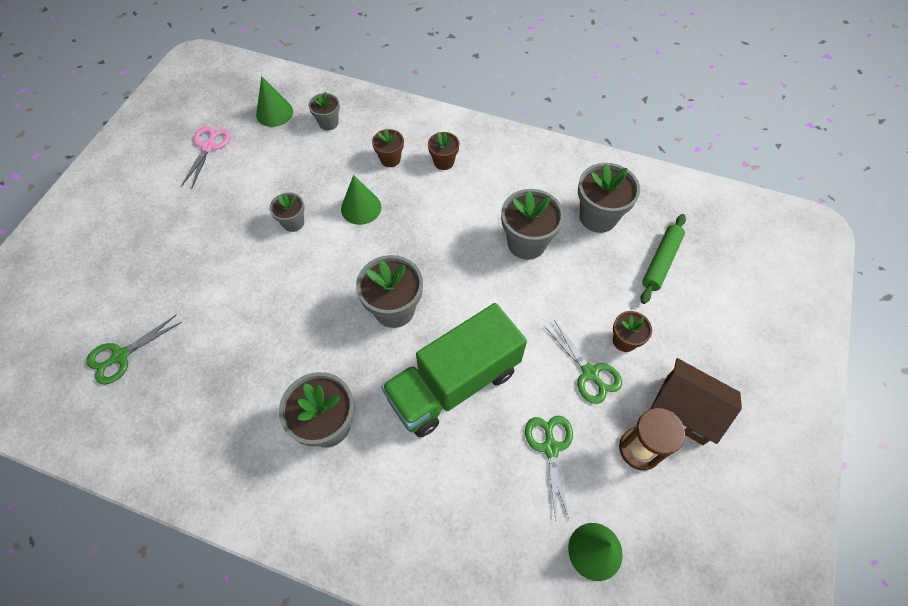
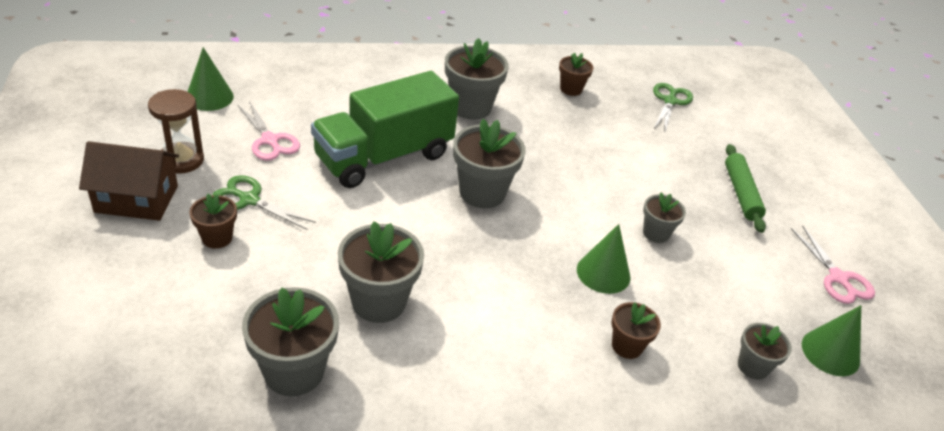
camera: 145 degrees right, 20 degrees down
green truck [381,303,527,438] -> green truck turned 150 degrees counterclockwise [311,71,459,188]
brown flower pot [428,132,460,170] -> brown flower pot moved to [559,53,593,96]
green scissors [525,416,573,522] -> pink scissors [238,101,300,161]
green rolling pin [640,214,686,304] -> green rolling pin moved to [725,144,766,233]

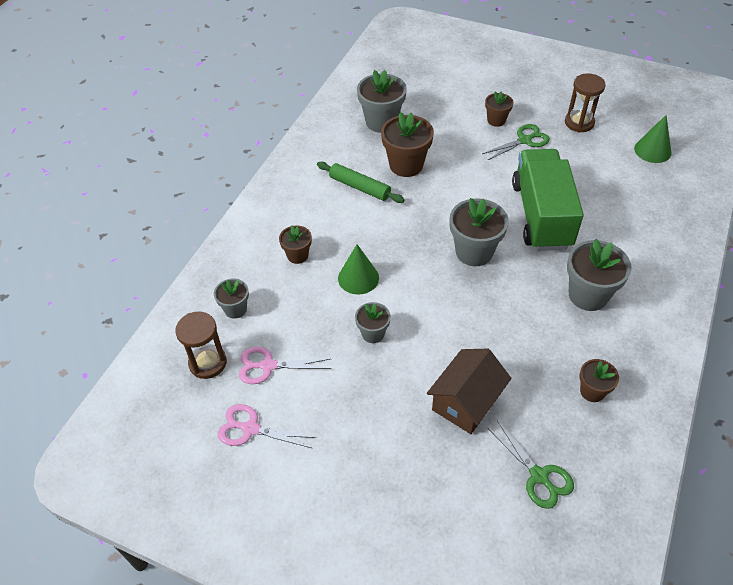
camera: 130 degrees right, 10 degrees up
brown house [79,141,179,221] -> brown house moved to [427,349,511,434]
pink scissors [238,101,300,161] -> pink scissors moved to [239,347,331,384]
grey flower pot [338,221,424,323] -> brown flower pot [381,112,434,177]
green rolling pin [725,144,766,233] -> green rolling pin moved to [317,162,405,203]
green cone [802,305,861,376] -> brown hourglass [175,311,227,379]

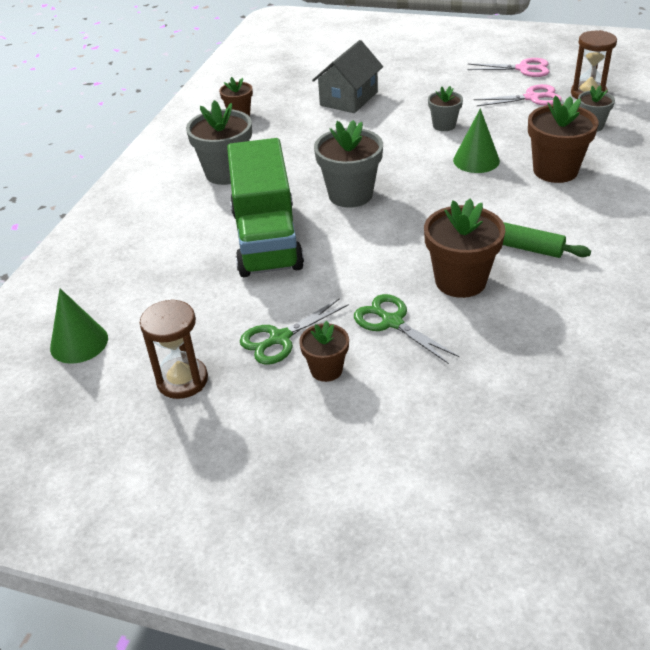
camera: 175 degrees right, 10 degrees down
brown flower pot [279,225,312,264] -> brown flower pot [528,96,599,183], size x1.75
grey flower pot [357,70,407,133] -> none
brown house [427,349,511,434] -> grey house [312,40,383,113]
green scissors [488,422,574,509] -> green scissors moved to [354,294,459,364]

